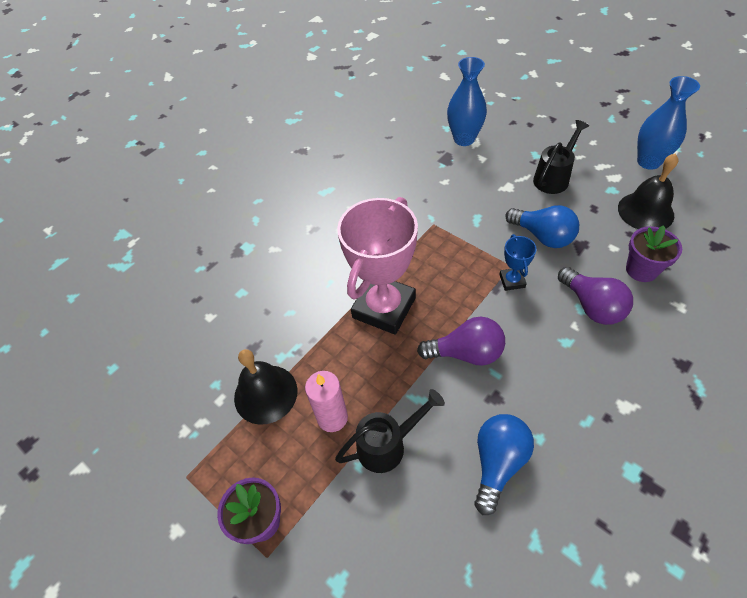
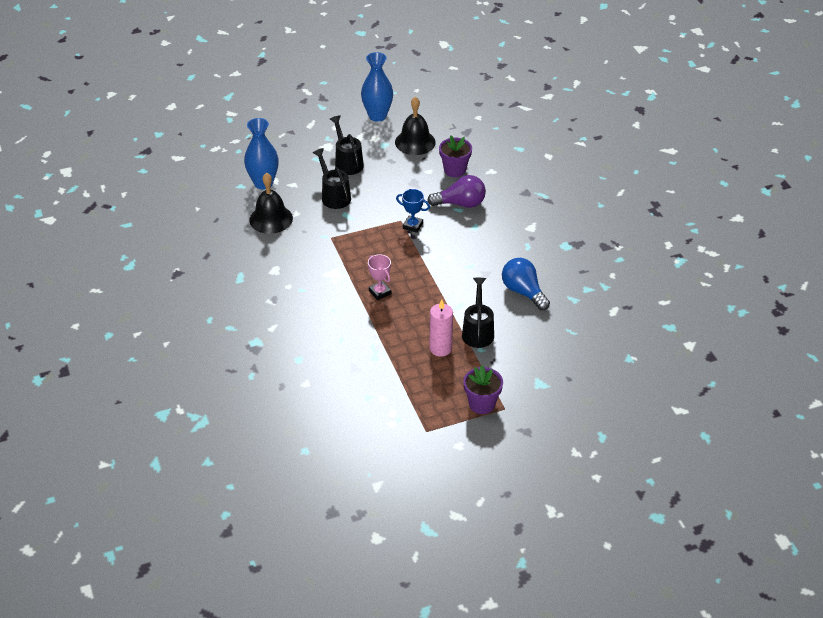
camera: 65 degrees left, 10 degrees down
black bell [234,349,298,425] -> black bell moved to [249,173,293,234]
pink trophy [337,197,418,335] -> pink trophy [368,254,391,300], size x0.44
purple light bulb [417,317,505,366] -> none
blue light bulb [505,205,579,248] -> none
none -> black watering can [313,148,351,209]

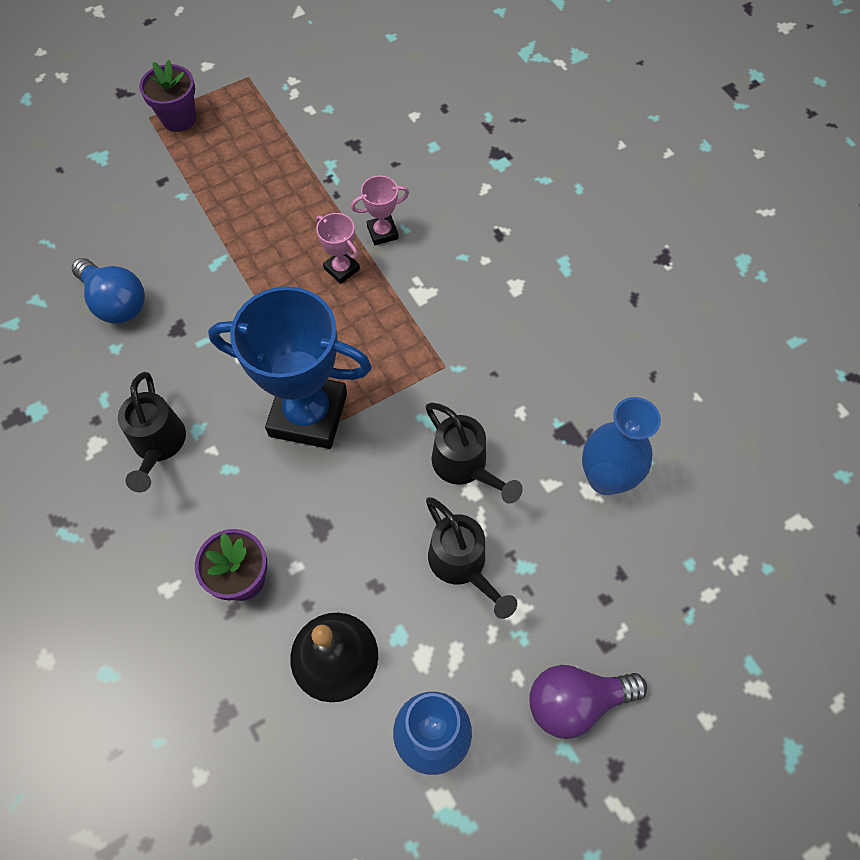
camera: 170 degrees right, 20 degrees up
black bell [249,173,293,234] -> none
blue trophy [396,189,430,233] -> blue trophy [208,286,372,449], size x2.27
purple light bulb [427,175,486,208] -> purple light bulb moved to [529,665,647,739]
pink candle [429,300,453,357] -> none
black watering can [462,278,494,348] -> black watering can moved to [118,372,186,492]
none -> pink trophy [351,176,409,245]

